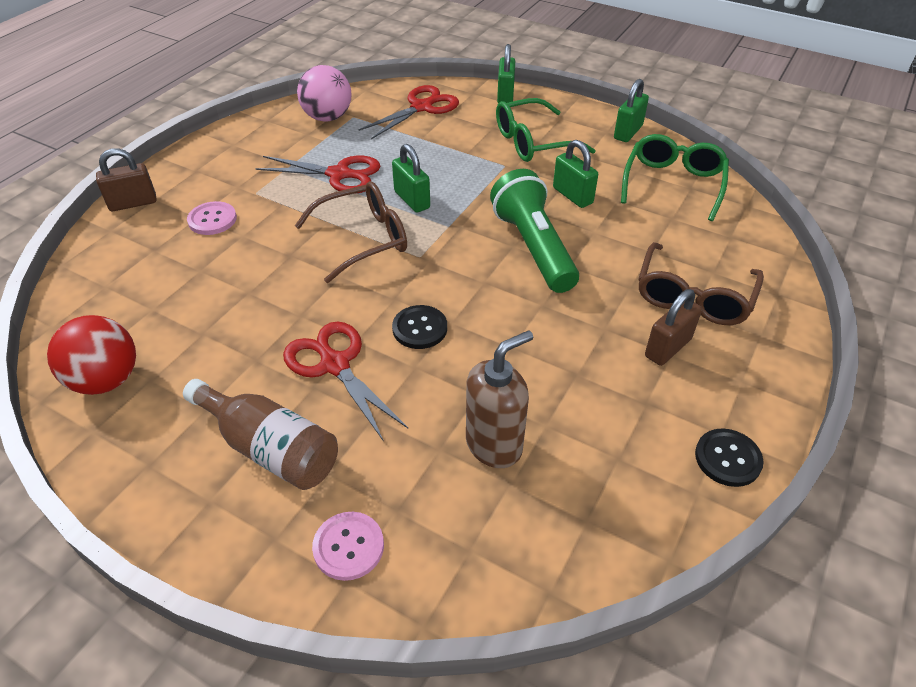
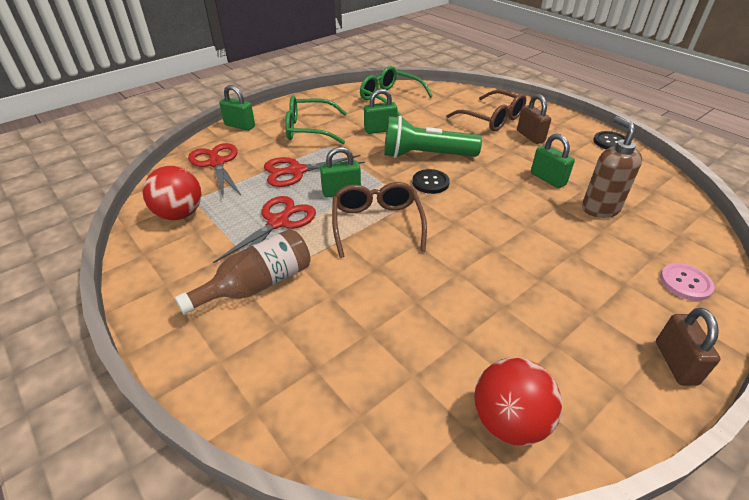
camera: 70 degrees left, 5 degrees down
brown padlock [96,148,157,211] -> brown padlock moved to [656,308,721,386]
brown bottle [183,379,338,490] -> brown bottle moved to [175,229,311,315]
pink button [187,201,237,235] -> none
red scissors [283,322,408,442] -> red scissors moved to [264,155,365,187]
pink ball [297,65,351,122] -> red ball [142,166,201,220]
black button [392,305,447,349] -> black button moved to [412,169,450,194]
green glasses [496,98,596,162] -> green glasses turned 90 degrees clockwise [285,96,347,144]
green padlock [614,79,649,142] -> green padlock moved to [531,134,575,188]

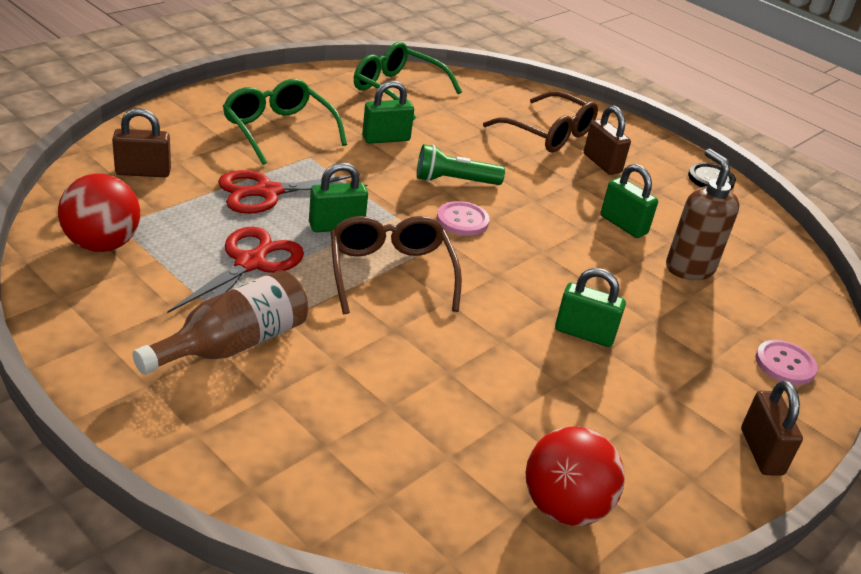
camera: 10 degrees left, 5 degrees down
red scissors [188,143,241,197] -> brown padlock [112,108,171,177]
green padlock [219,85,255,131] -> green padlock moved to [555,268,626,347]
green glasses [285,96,347,144] -> green glasses turned 60 degrees clockwise [223,79,347,165]
green flashlight [384,116,482,158] -> green flashlight [417,144,505,185], size x0.63
black button [412,169,450,194] -> pink button [437,201,489,236]

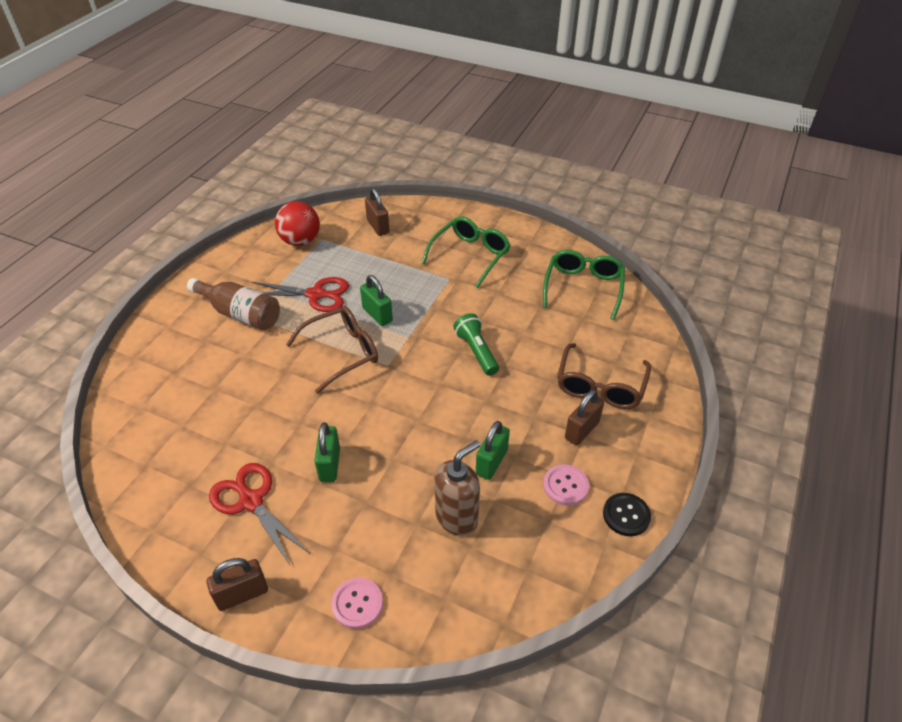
camera: 75 degrees right, 10 degrees up
red scissors [218,170,367,214] -> red scissors moved to [209,463,310,565]
green padlock [362,80,414,144] -> none
pink button [437,201,489,236] -> pink button moved to [543,464,589,506]
red ball [526,426,625,526] -> none

